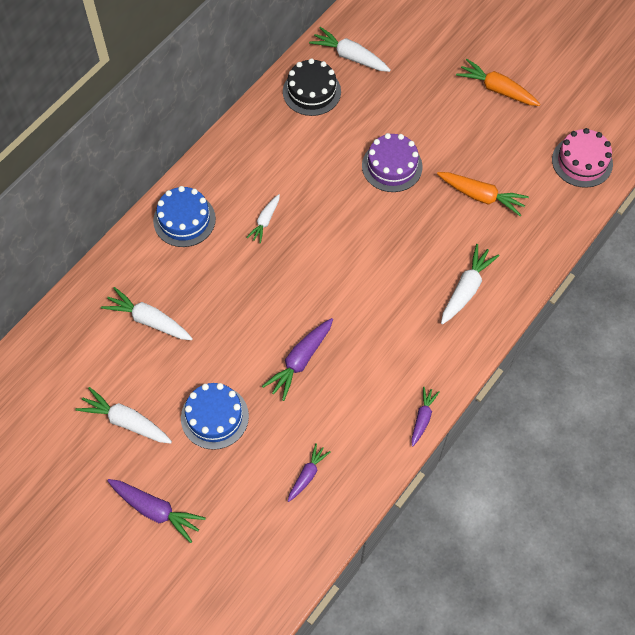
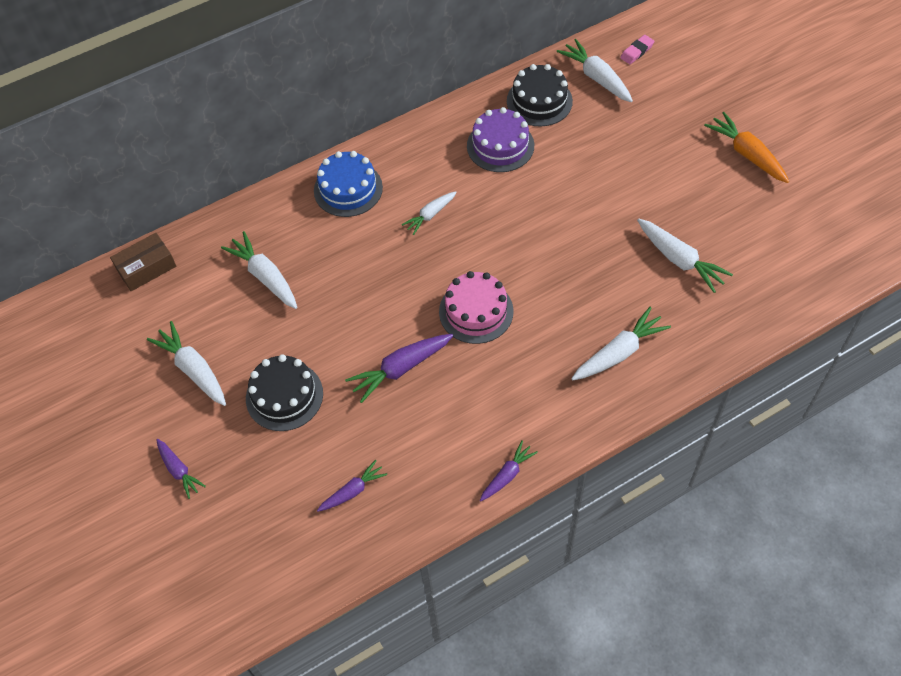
camera: 25 degrees right, 5 degrees down
purple carrot [107,479,206,543] -> purple carrot [156,439,206,499], size x0.62
blue cake [181,383,249,450] -> black cake [246,354,323,431]
purple cake [362,133,423,192] -> purple cake moved to [467,107,534,172]
orange carrot [437,172,529,216] -> white carrot [637,219,733,293]
pink cake [552,128,613,188] -> pink cake moved to [439,271,514,344]
none -> brown box [110,233,176,291]
none -> pink eraser [620,35,655,64]

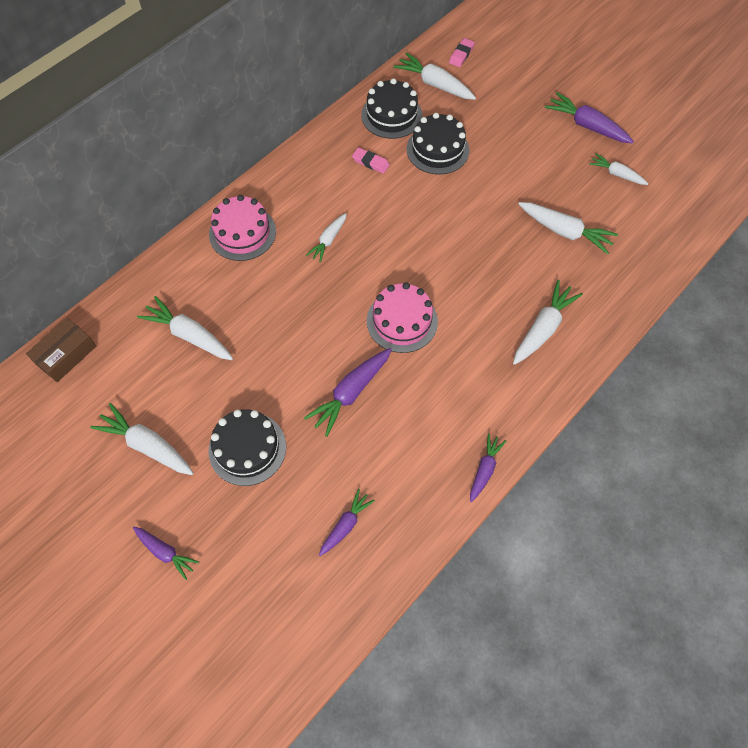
camera: 20 degrees left, 5 degrees up
blue cake [314,151,383,217] -> pink cake [209,195,276,261]
purple cake [467,107,534,172] -> pink eraser [352,147,390,174]
orange carrot [704,112,789,183] -> purple carrot [545,92,634,144]
none -> black cake [407,113,469,174]
none -> white carrot [589,153,648,185]

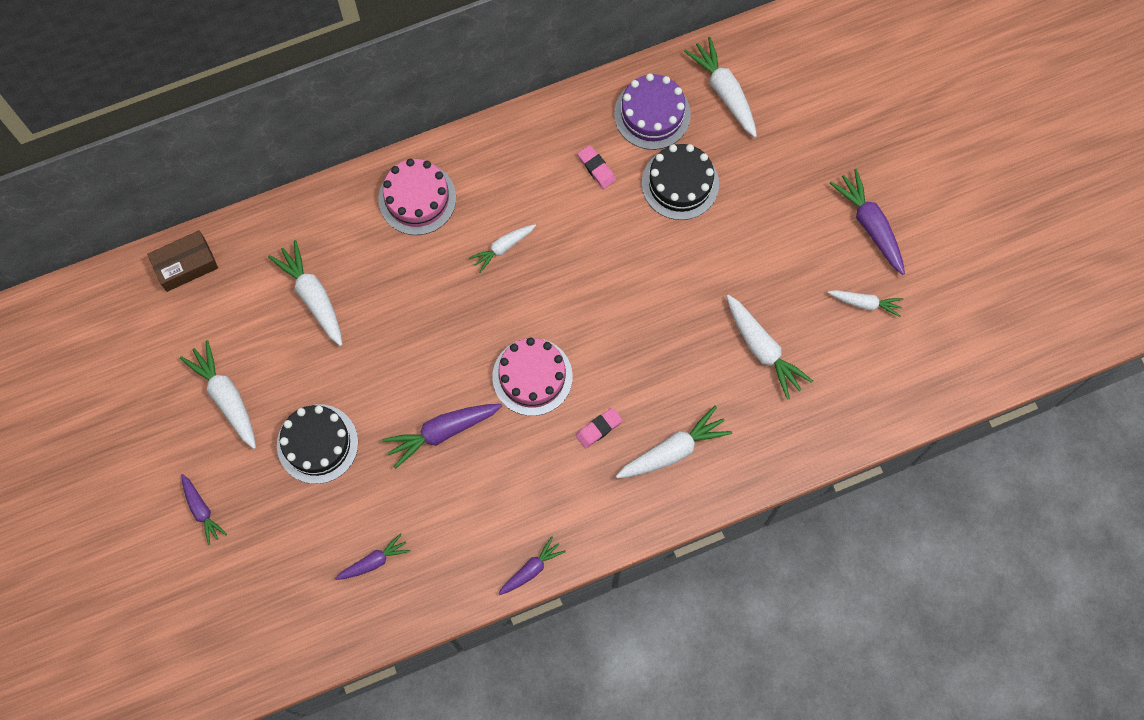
camera: 25 degrees right, 10 degrees up
black cake [361,78,422,139] -> purple cake [614,73,691,150]
pink eraser [449,38,475,67] -> pink eraser moved to [576,408,622,448]
white carrot [589,153,648,185] -> white carrot turned 135 degrees clockwise [828,290,903,317]

